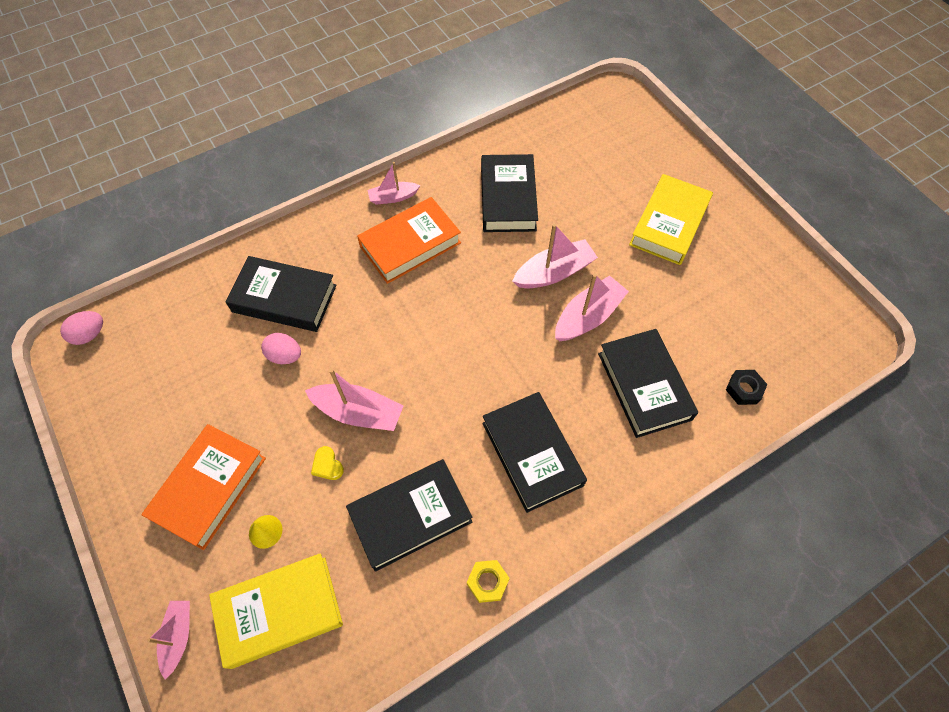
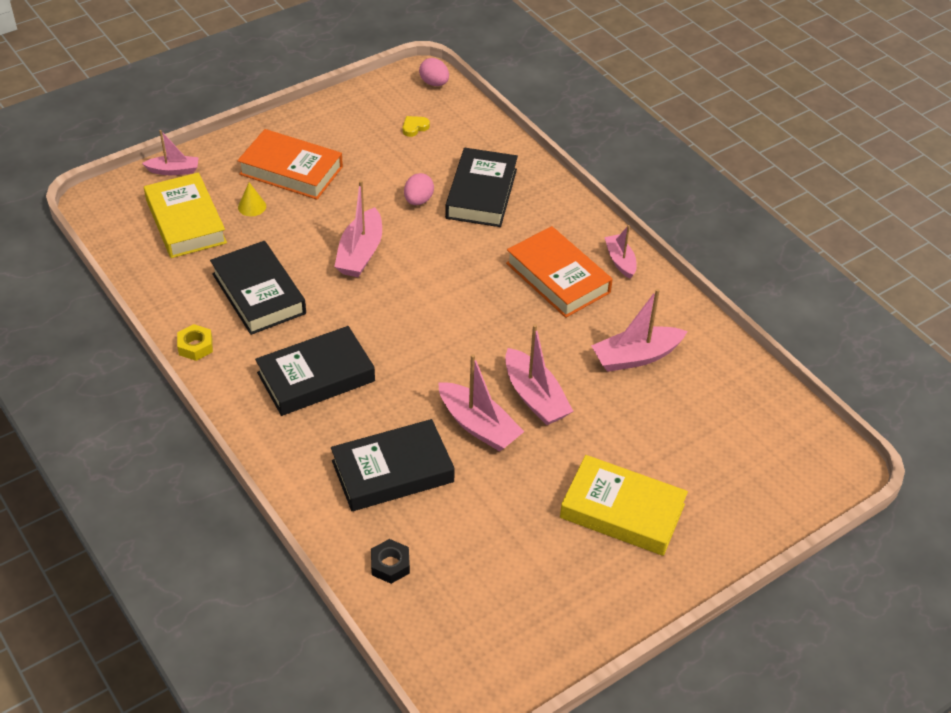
camera: 85 degrees right, 15 degrees down
yellow heart [311,446,344,480] -> yellow heart moved to [403,116,430,137]
black book [481,154,538,232] -> pink boat [591,289,687,372]

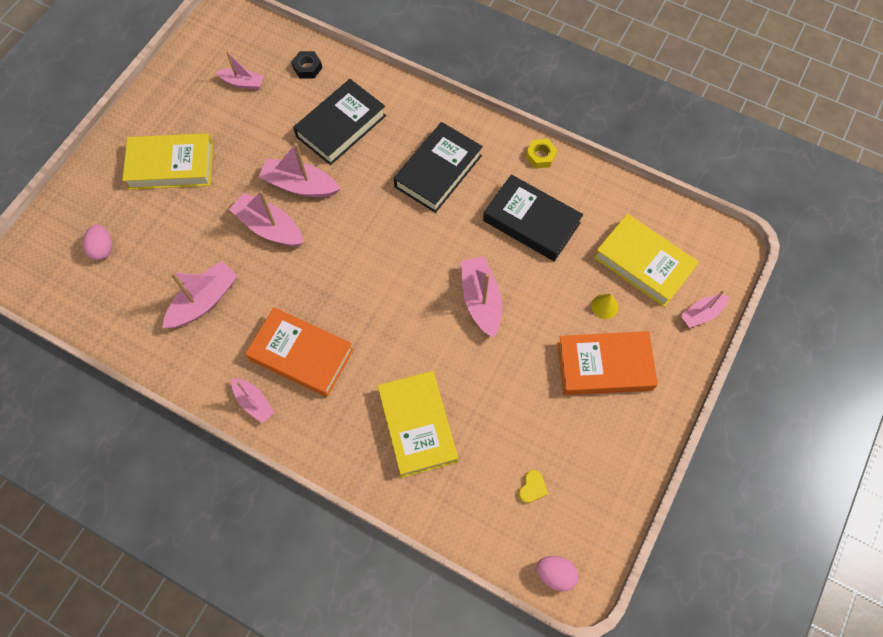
camera: 155 degrees right, 20 degrees up
pink egg [404,173,434,205] -> pink egg moved to [82,224,112,260]
black book [445,148,518,227] -> yellow book [378,371,458,478]
none -> pink boat [216,51,264,90]

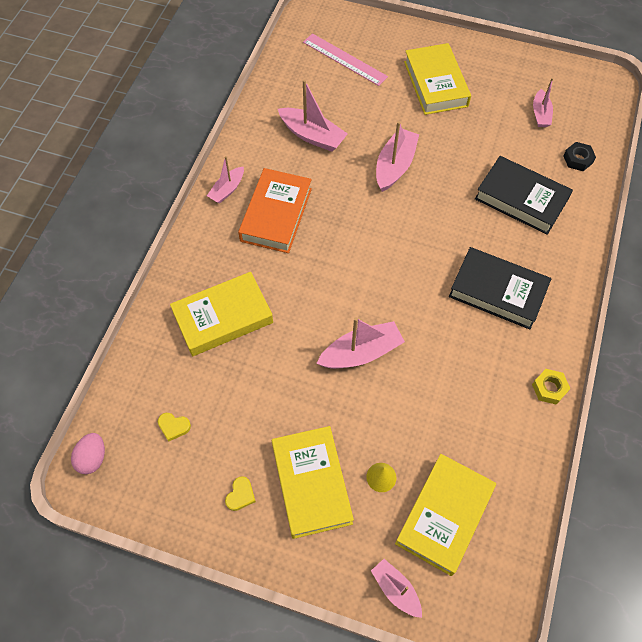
camera: 80 degrees right, 5 degrees down
pink egg [82,224,112,260] -> pink ruler [303,33,388,86]
pink boat [258,143,340,197] -> none
black book [483,174,583,261] -> none
orange book [557,331,658,395] -> yellow book [272,426,354,539]
none -> yellow heart [225,476,256,511]

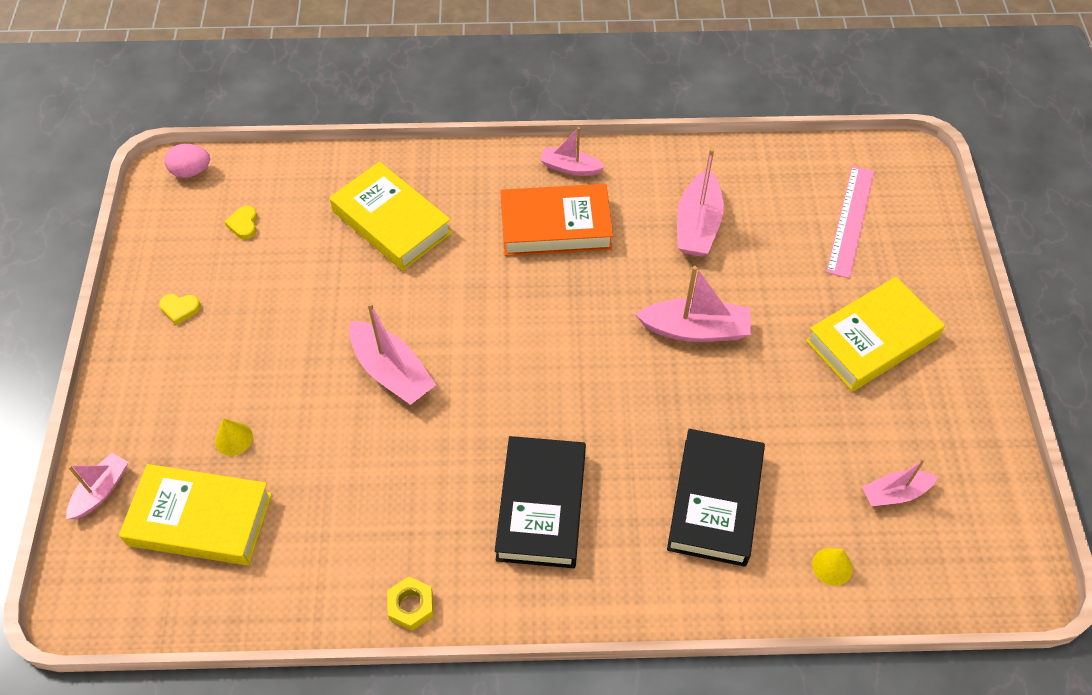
camera: 70 degrees right, 5 degrees down
yellow book [272,426,354,539] -> none
black nut [563,142,596,171] -> yellow cone [812,548,853,586]

